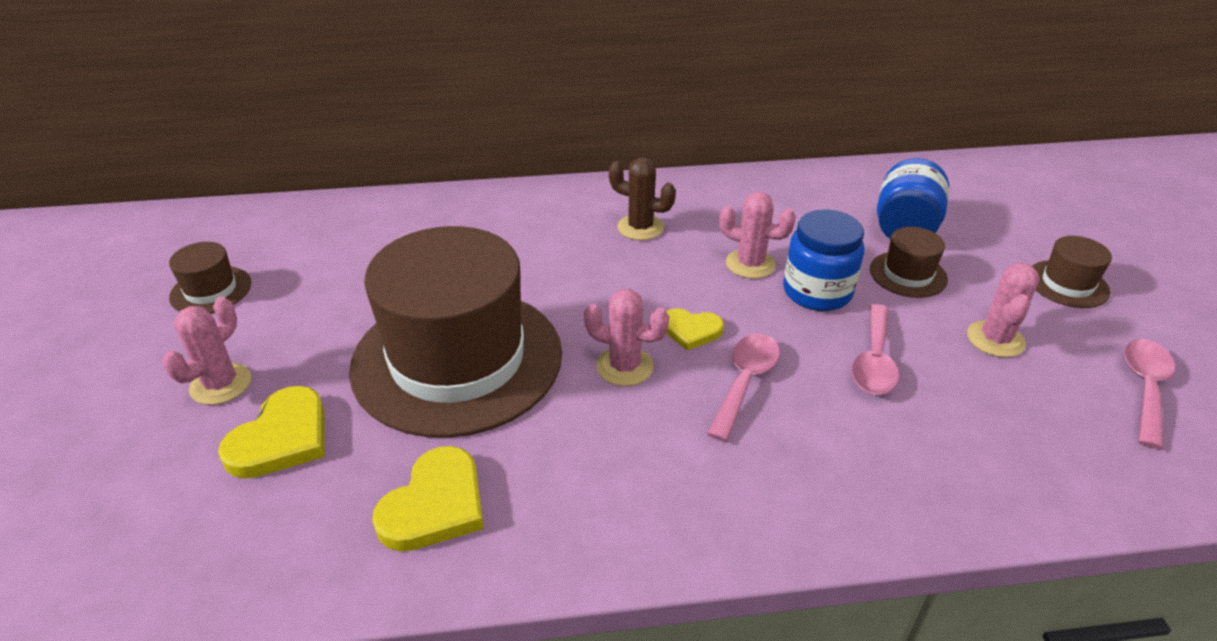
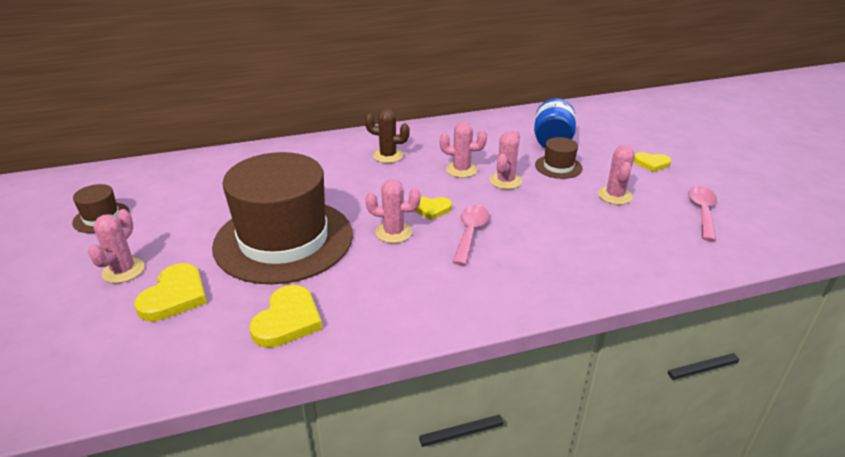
camera: 10 degrees left, 5 degrees down
blue jar [783,210,864,311] -> pink cactus [490,130,522,189]
pink spoon [852,304,899,395] -> none
brown hat [1032,236,1112,308] -> yellow heart [633,152,671,172]

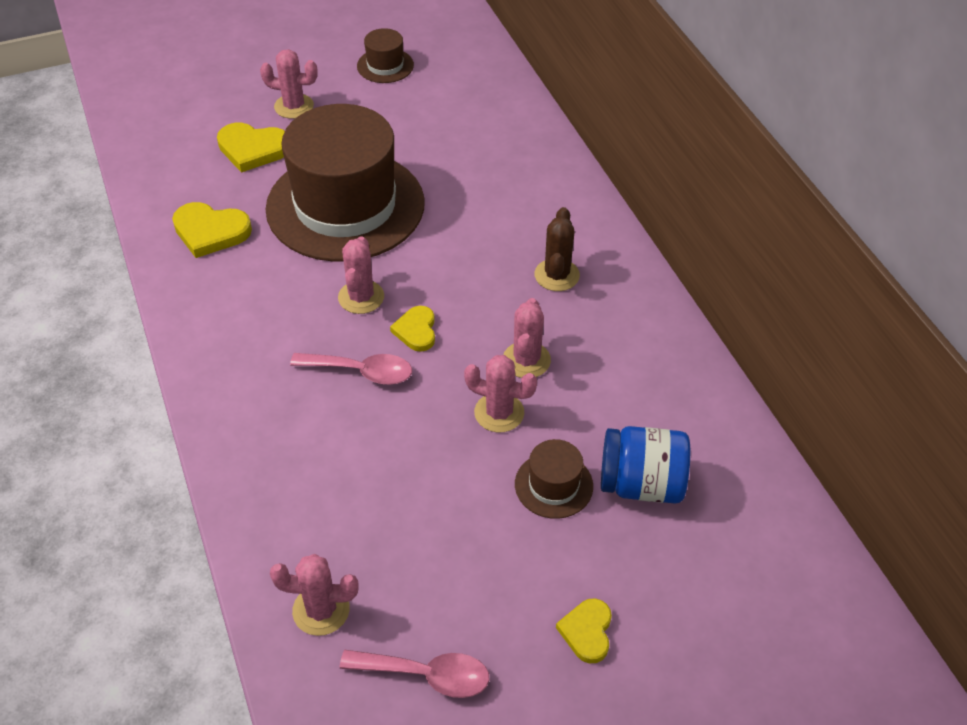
camera: 85 degrees right, 15 degrees up
pink cactus [598,145,635,205] -> pink cactus moved to [270,554,359,636]

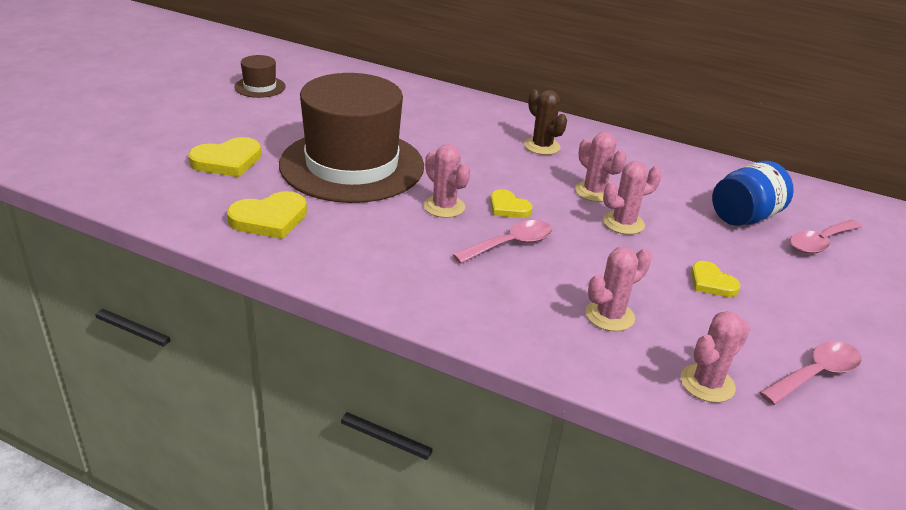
camera: 45 degrees left, 15 degrees down
pink cactus [260,49,318,119] -> pink cactus moved to [586,247,652,331]
brown hat [515,439,593,519] -> none
yellow heart [556,598,612,663] -> yellow heart moved to [691,261,740,297]
none -> pink spoon [790,219,862,254]

